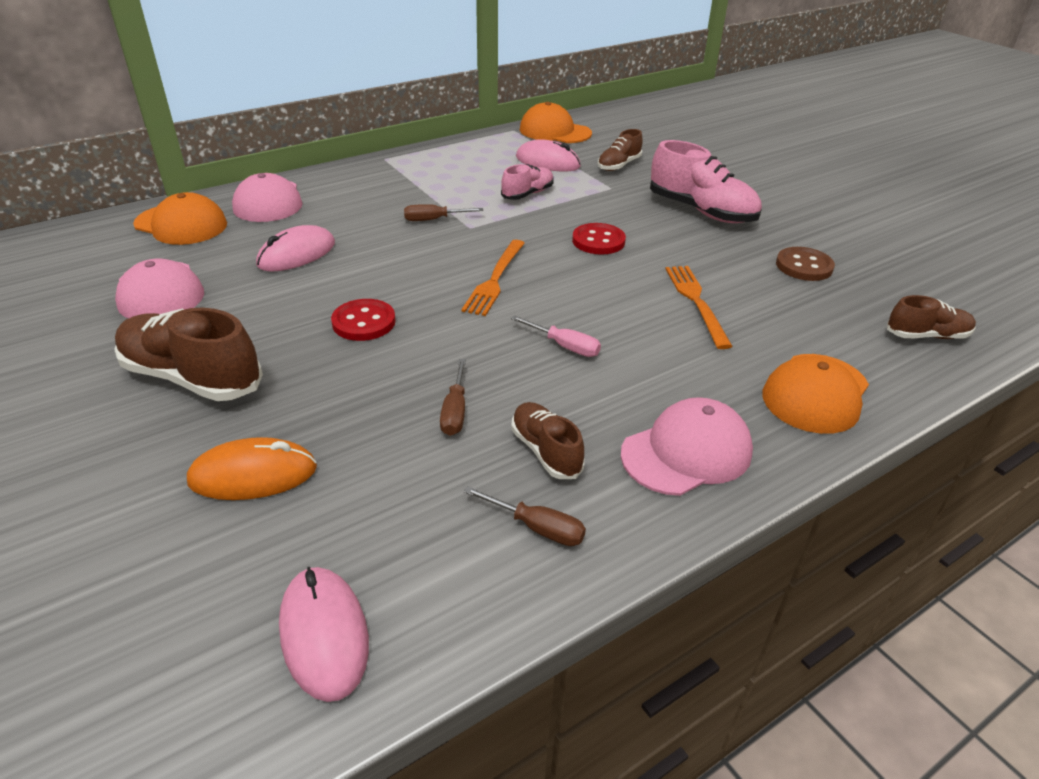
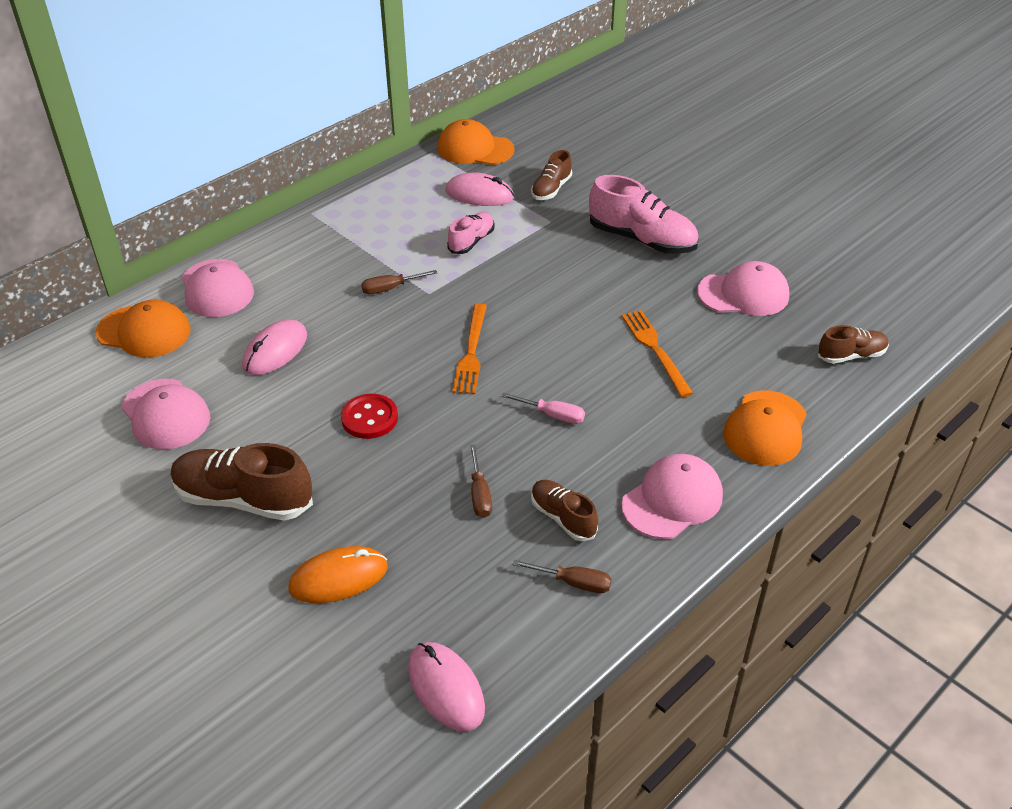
camera: 10 degrees left, 5 degrees up
red button [572,223,626,255] -> none
brown button [776,247,835,281] -> pink cap [697,261,789,316]

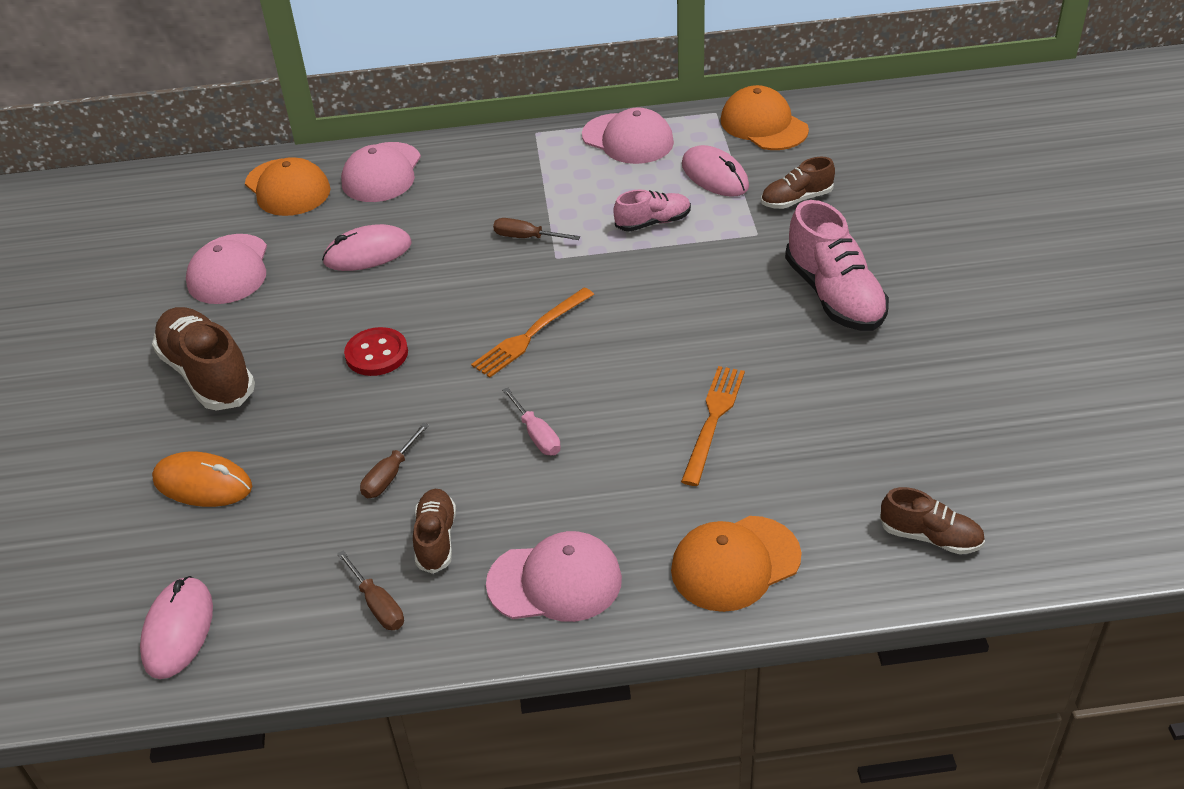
camera: 40 degrees right, 0 degrees up
pink cap [697,261,789,316] -> pink cap moved to [582,107,674,164]

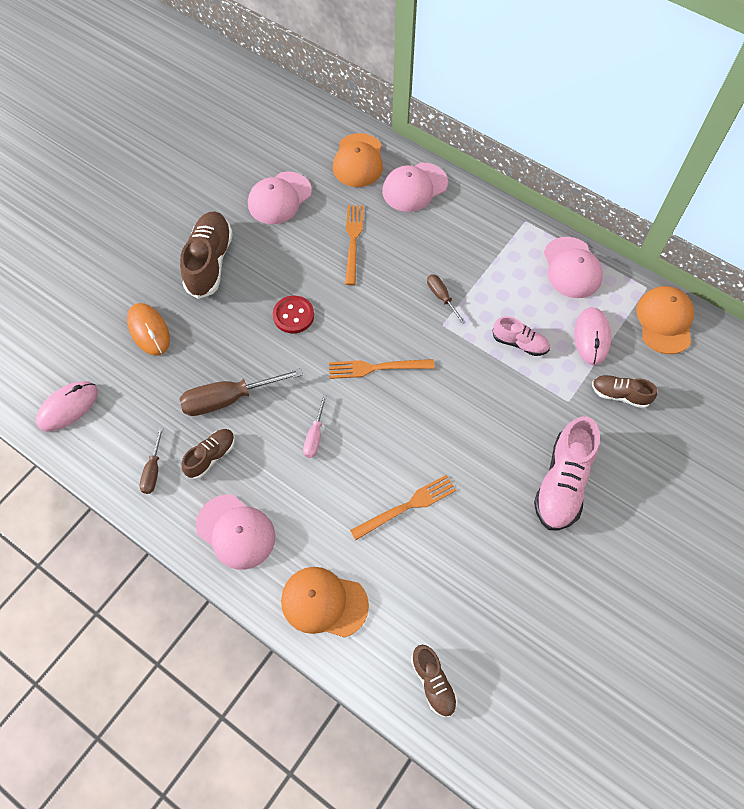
camera: 40 degrees right, 20 degrees up
pink mouse [322,224,411,271] -> orange fork [345,205,364,285]
brown screwdriver [360,423,429,498] -> brown screwdriver [179,368,303,416], size x1.84

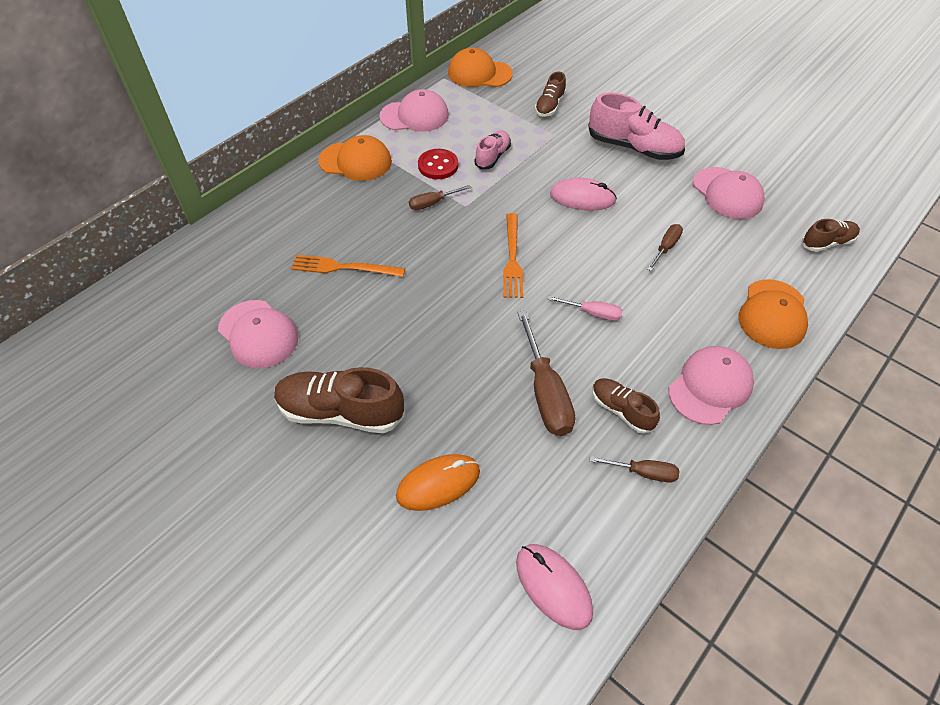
camera: 85 degrees left, 10 degrees down
red button [273,295,314,334] -> red button moved to [418,149,458,179]
orange cap [333,133,383,187] -> orange cap moved to [318,135,392,181]
orange fork [350,475,456,540] -> brown screwdriver [647,224,683,271]
pink cap [382,163,448,212] -> pink cap moved to [693,167,765,219]
pink mouse [574,307,611,365] -> pink mouse moved to [550,178,617,211]

